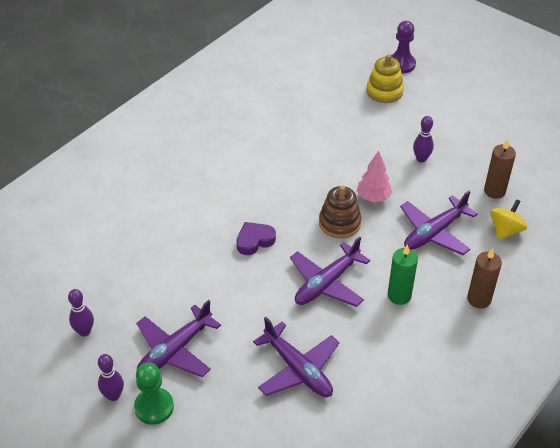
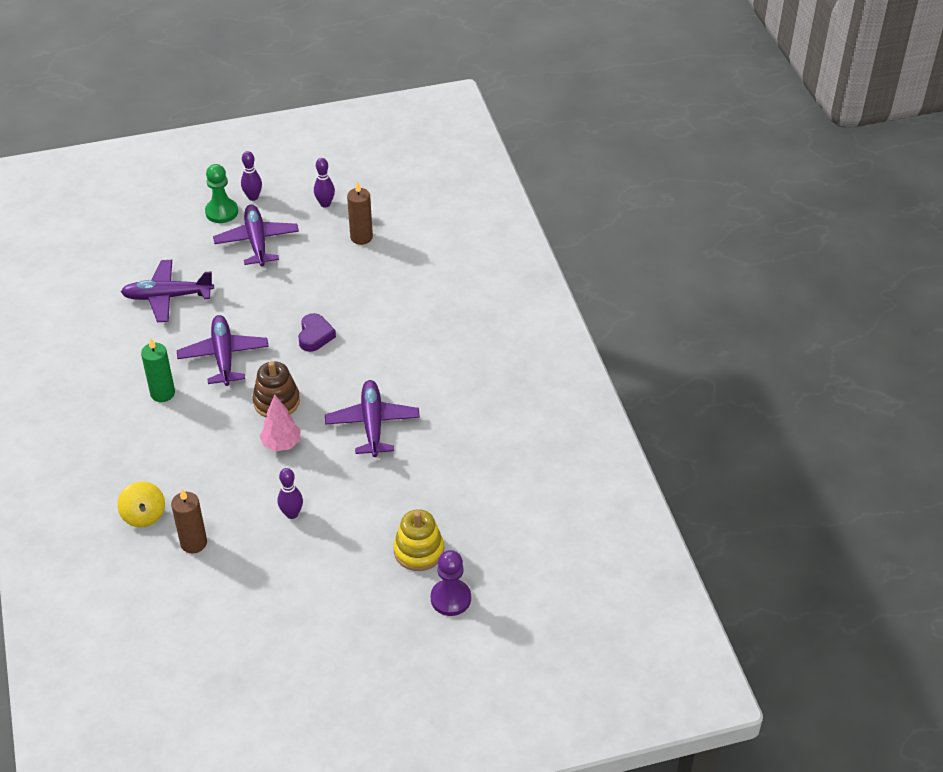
camera: 125 degrees right, 0 degrees up
purple plane [400,191,477,255] -> purple plane moved to [325,380,420,457]
brown candle [467,248,502,308] -> brown candle moved to [347,182,373,245]

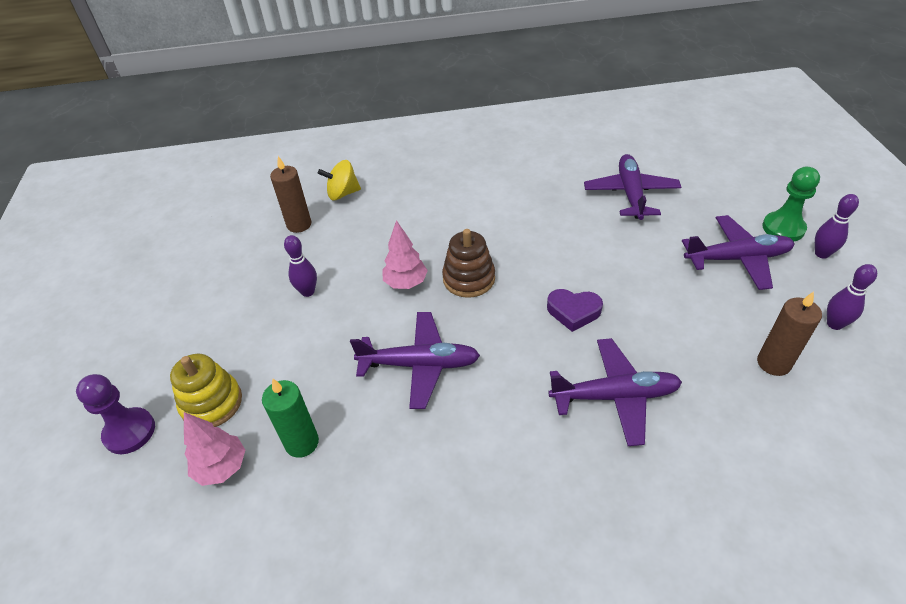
camera: 100 degrees right, 0 degrees up
green candle [141,338,175,402] -> green candle moved to [262,378,319,458]
purple plane [177,315,269,386] -> purple plane moved to [548,338,682,446]
none -> pink tree [184,412,245,486]

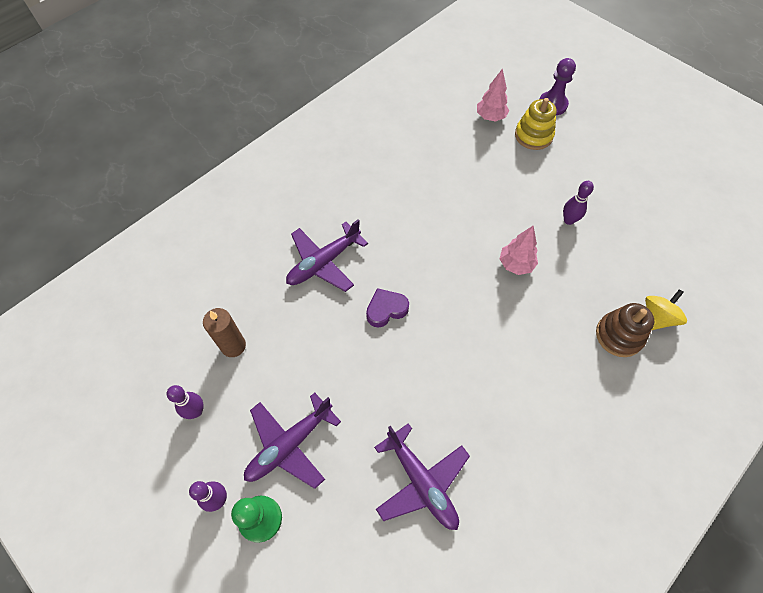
camera: 140 degrees right, 15 degrees up
green candle [262,378,319,458] -> none
brown candle [270,156,312,233] -> none
purple plane [350,312,480,409] -> none
brown stacking toy [442,229,495,298] -> brown stacking toy moved to [596,303,654,357]

